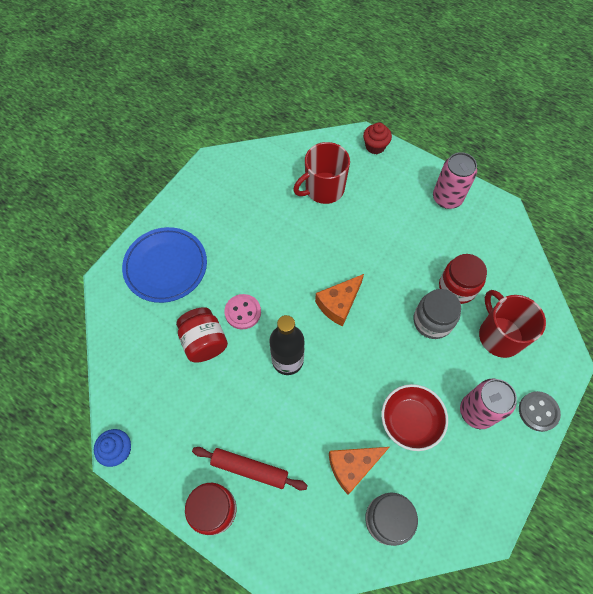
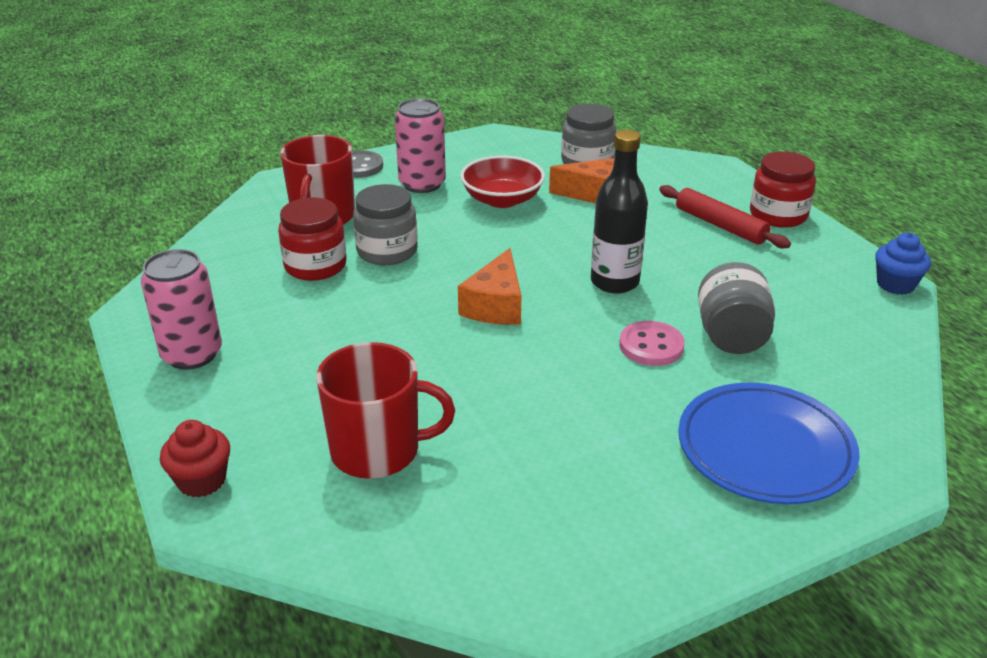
camera: 150 degrees left, 30 degrees down
red jar [176,307,228,363] -> grey jar [698,262,775,354]
orange cheese [315,274,364,326] -> orange cheese turned 120 degrees clockwise [458,248,521,325]

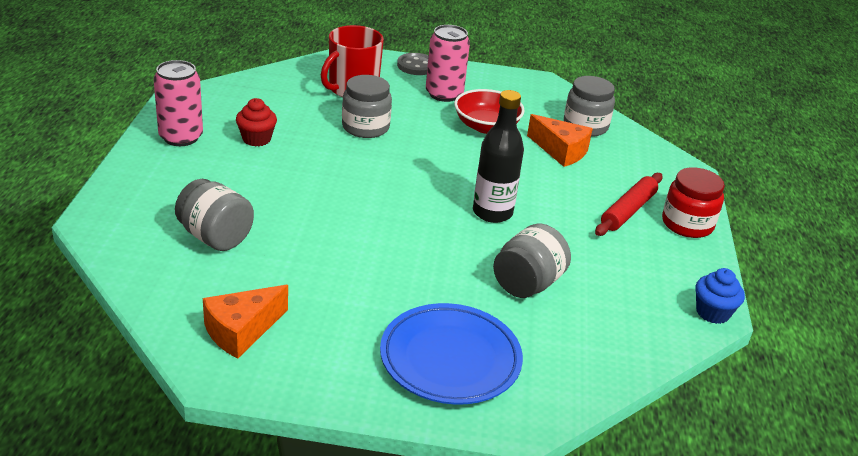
camera: 30 degrees right, 0 degrees up
red cupcake [160,420,230,497] -> red cupcake moved to [236,98,277,147]
red jar [278,197,347,281] -> none
red mug [316,342,455,479] -> grey jar [175,179,254,251]
orange cheese [458,248,521,325] -> orange cheese moved to [203,285,288,359]
pink button [619,321,685,366] -> none
red rolling pin [659,185,791,249] -> red rolling pin turned 45 degrees clockwise [595,173,663,236]

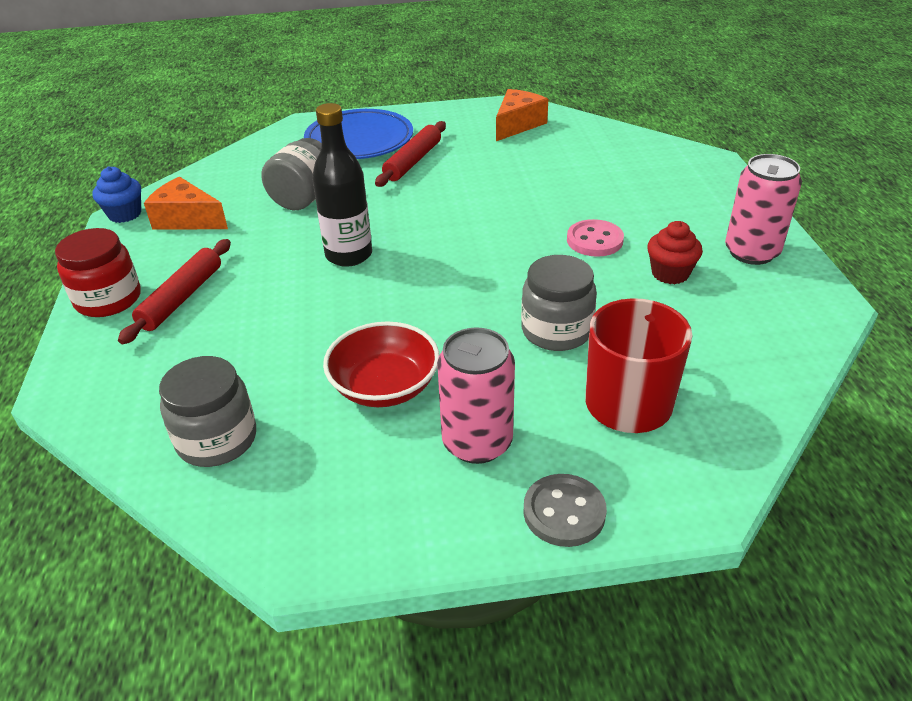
camera: 170 degrees right, 5 degrees up
grey jar [175,179,254,251] -> none
orange cheese [527,114,593,167] -> orange cheese moved to [144,177,228,230]
none -> red rolling pin [375,121,446,187]
none -> pink button [567,219,624,257]

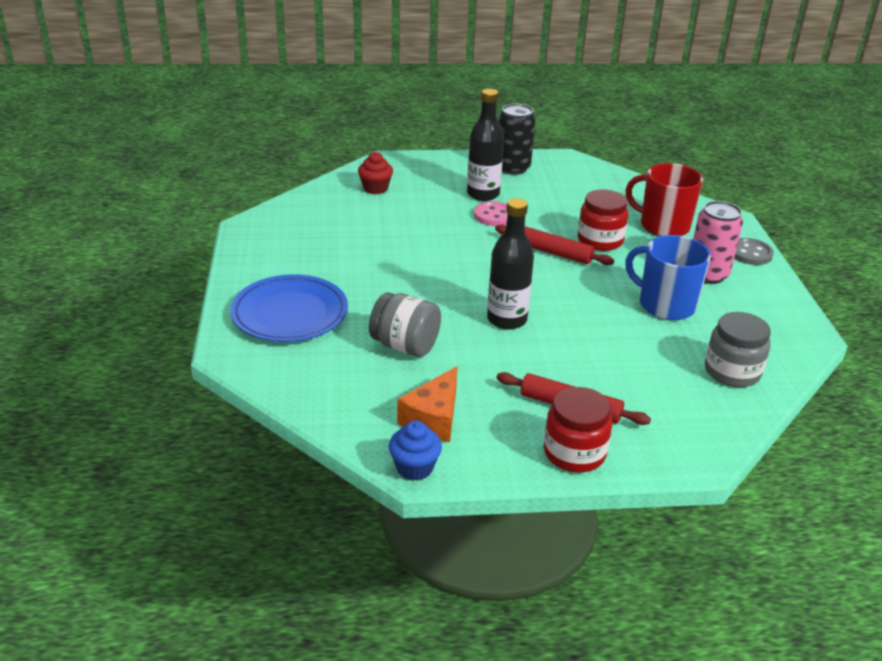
camera: 90 degrees left, 5 degrees down
red bowl [323,321,439,407] -> blue mug [625,235,711,320]
red rolling pin [375,121,446,187] -> red rolling pin moved to [495,225,614,265]
orange cheese [496,89,548,141] -> none
grey jar [521,255,597,351] -> red jar [578,189,629,251]
red cupcake [647,221,703,284] -> red cupcake moved to [358,152,393,194]
pink can [725,154,802,265] -> black can [499,104,535,175]
none -> black bottle [467,89,504,201]

